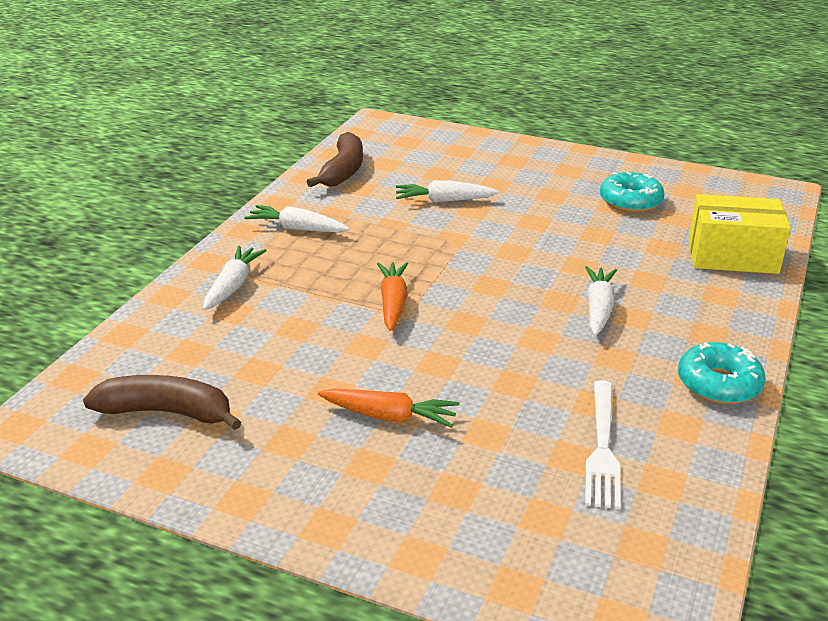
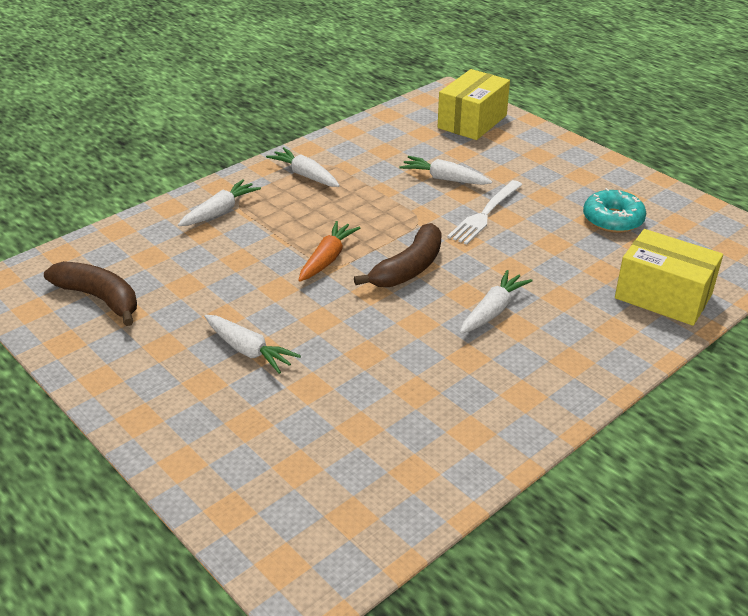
camera: 25 degrees right, 5 degrees up
brown banana [307,132,363,187] -> brown banana moved to [354,223,442,287]
orange carrot [318,389,459,428] -> white carrot [204,315,301,374]
white fork [585,380,621,509] -> white fork moved to [447,180,522,245]
turquoise donut [678,342,765,404] -> none
none -> yellow box [438,69,510,140]

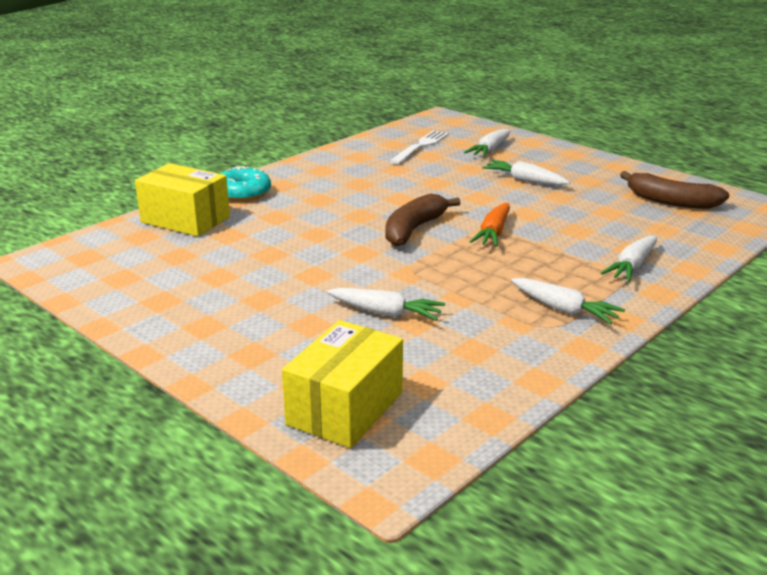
camera: 175 degrees right, 10 degrees down
white fork [447,180,522,245] -> white fork moved to [389,130,449,164]
white carrot [460,270,532,334] -> white carrot moved to [464,129,510,157]
turquoise donut [583,188,646,233] -> turquoise donut moved to [220,166,271,201]

